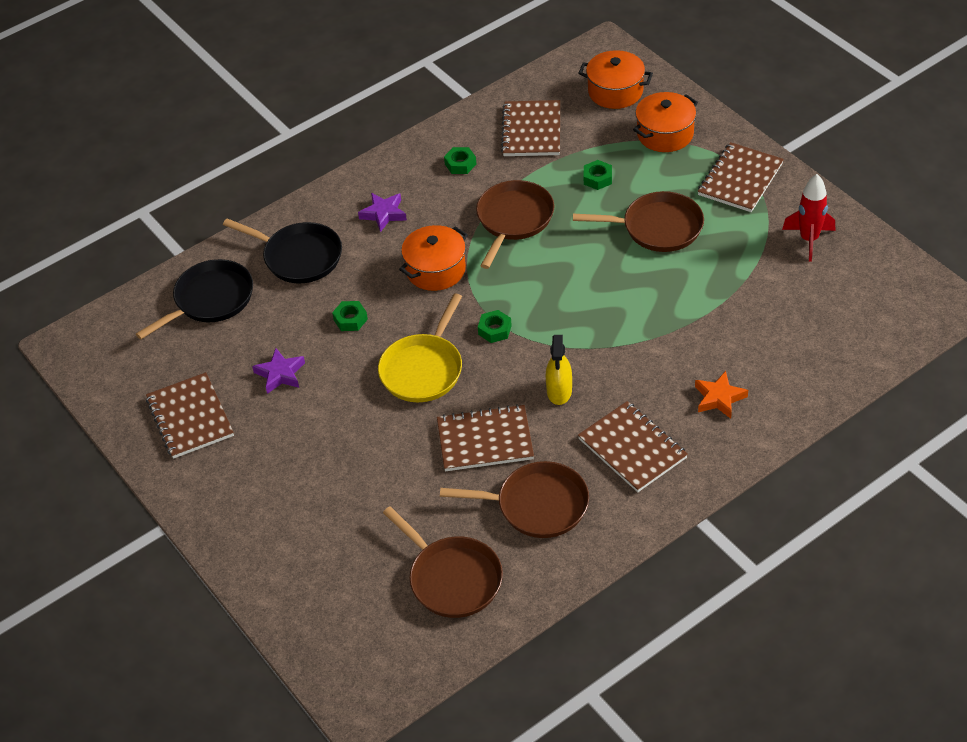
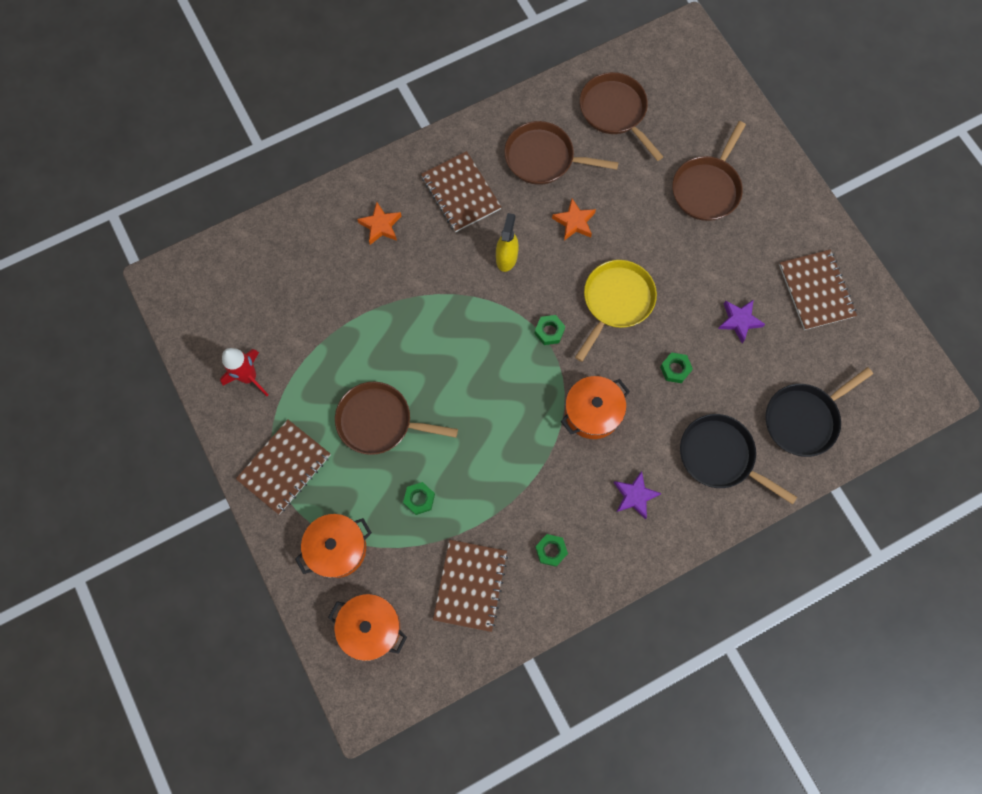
camera: 175 degrees left, 25 degrees up
brown notebook [437,404,534,471] -> orange star [552,199,596,241]
brown pan [476,180,555,269] -> brown pan moved to [672,121,746,221]

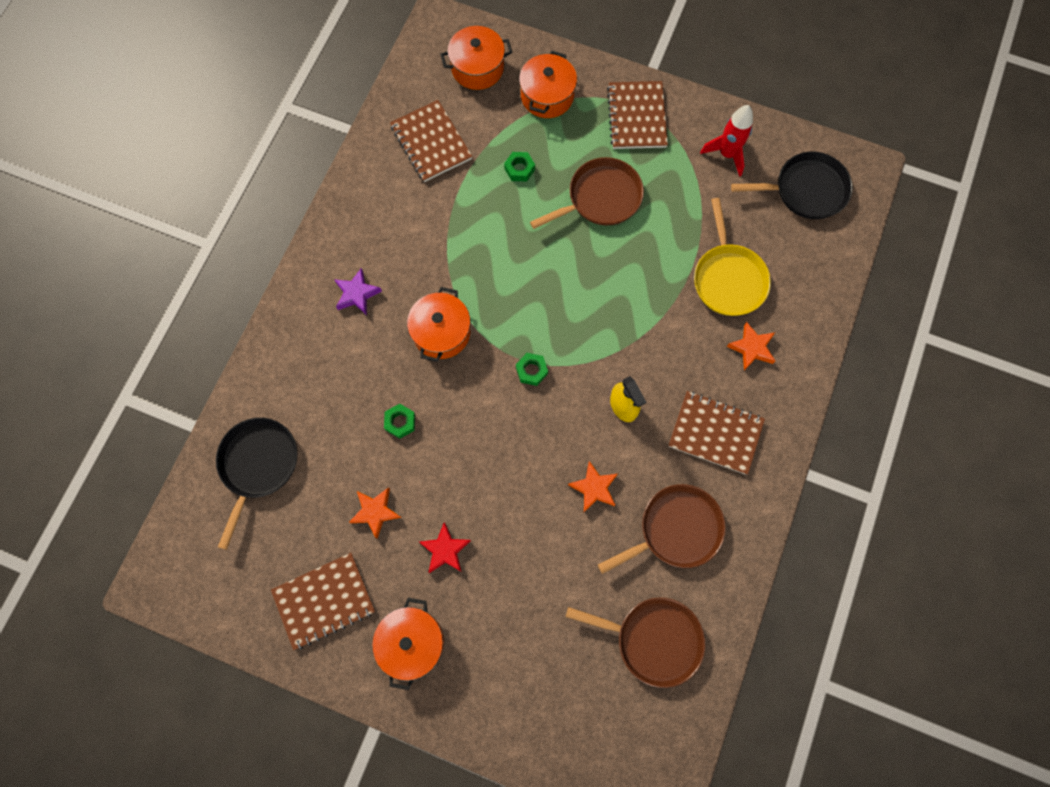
camera: 140 degrees right, 0 degrees up
green nut [535,534,568,567] -> none
yellow pan [575,260,657,362] -> yellow pan moved to [694,198,771,316]
brown pan [672,121,746,221] -> none
black pan [680,414,797,504] -> black pan moved to [731,152,853,219]
purple star [718,300,765,343] -> orange star [349,488,401,539]
brown notebook [779,250,857,330] -> brown notebook turned 60 degrees counterclockwise [271,553,375,650]
none -> orange pot [372,598,444,690]
none -> red star [419,522,471,573]

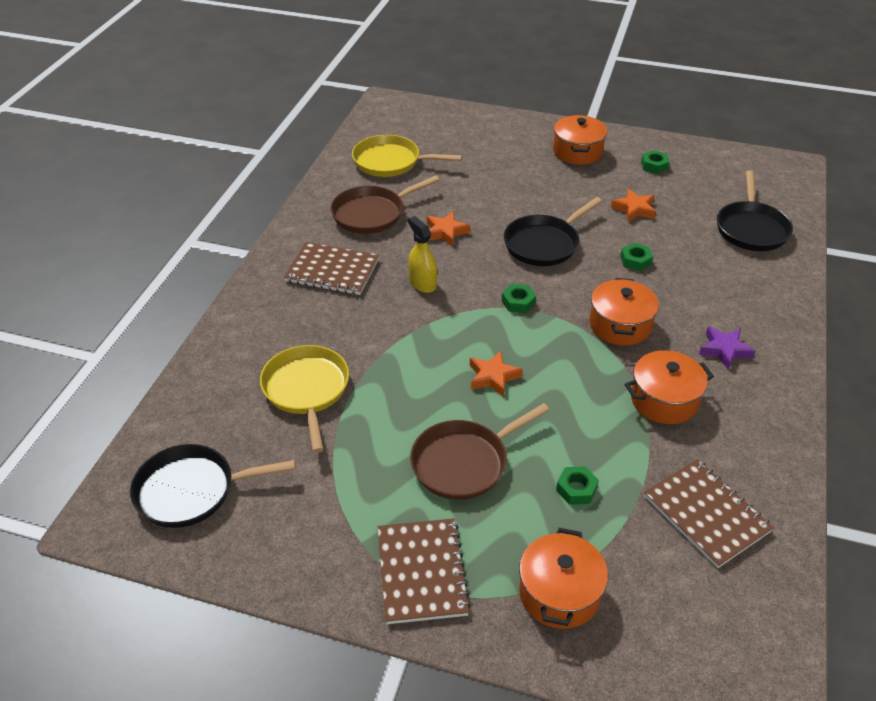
camera: 175 degrees right, 30 degrees down
brown notebook [271,553,375,650] -> green nut [641,150,670,174]
red star [419,522,471,573] -> none
orange pot [440,26,512,90] -> orange pot moved to [625,350,714,424]
brown pan [566,598,705,688] -> yellow pan [352,135,462,177]
red rocket [700,105,753,177] -> none
orange star [727,322,775,370] -> orange star moved to [470,351,523,397]
none -> black pan [504,197,602,266]

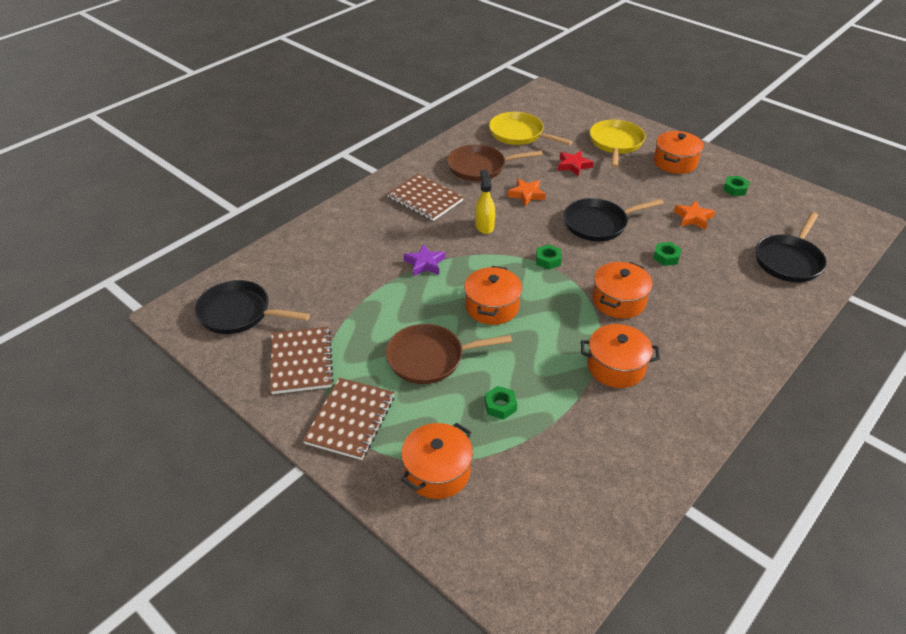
camera: 25 degrees right, 0 degrees up
yellow pan [260,345,349,453] -> yellow pan moved to [590,120,646,168]
orange star [470,351,523,397] -> orange pot [464,266,522,325]
brown notebook [644,459,774,568] -> brown notebook moved to [270,327,334,394]
purple star [699,326,755,370] -> purple star moved to [404,244,445,276]
none -> red star [558,151,594,176]

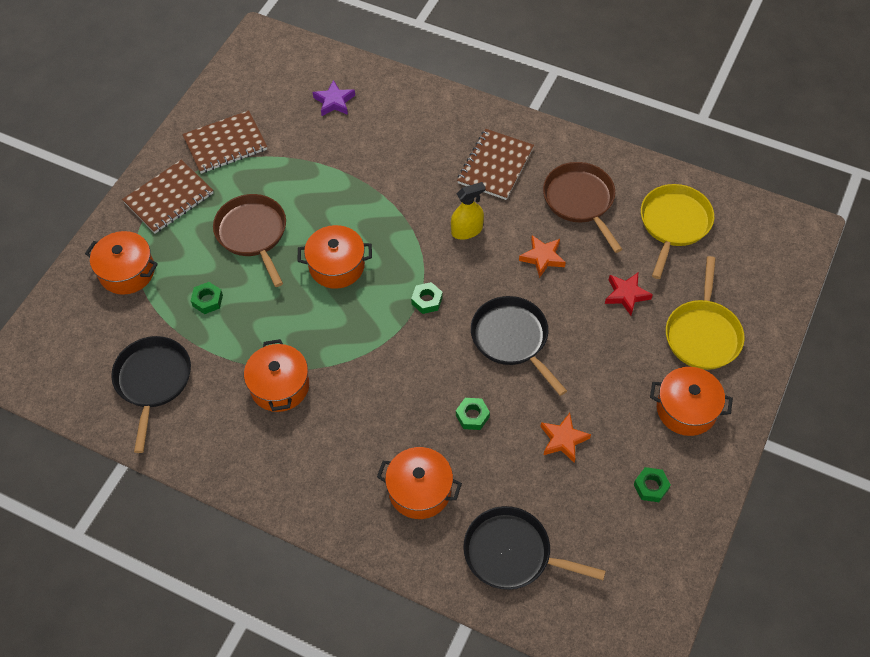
camera: 75 degrees right, 15 degrees up
black pan [194,280,310,334] -> black pan moved to [111,336,191,453]
brown notebook [303,378,395,460] -> brown notebook turned 45 degrees counterclockwise [122,160,213,233]
purple star [404,244,445,276] -> purple star moved to [313,80,355,116]
yellow pan [590,120,646,168] -> yellow pan turned 105 degrees clockwise [666,256,745,370]
orange pot [593,262,653,319] -> orange pot moved to [377,447,462,519]

